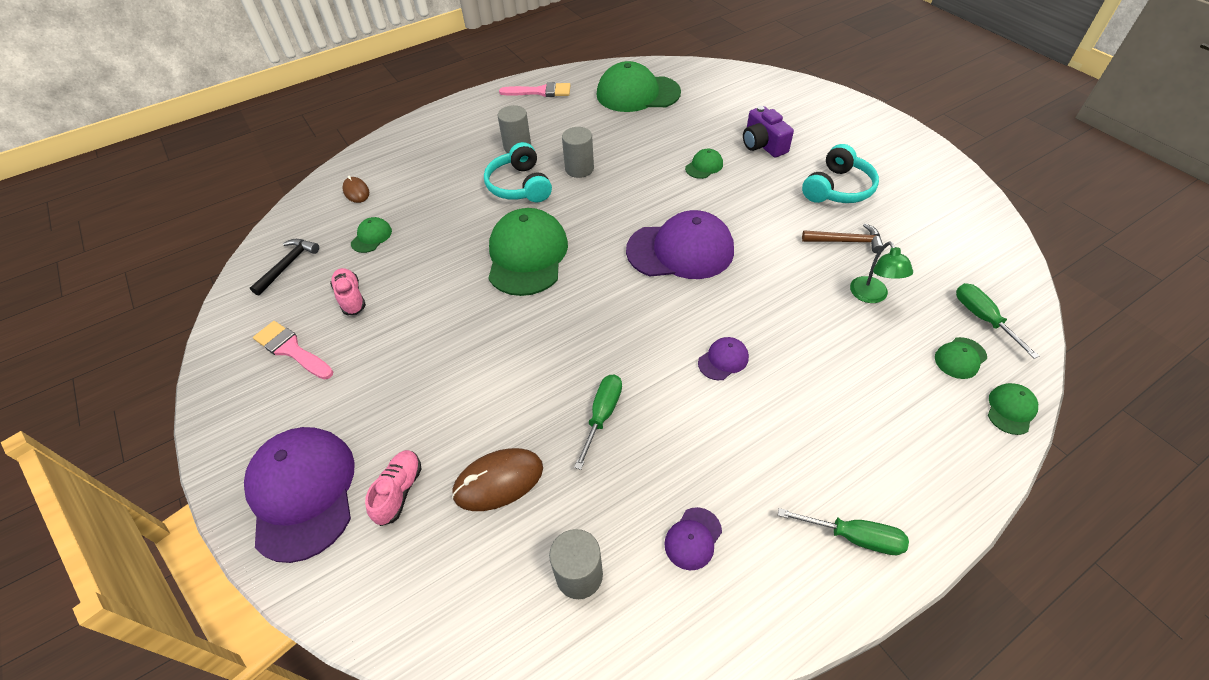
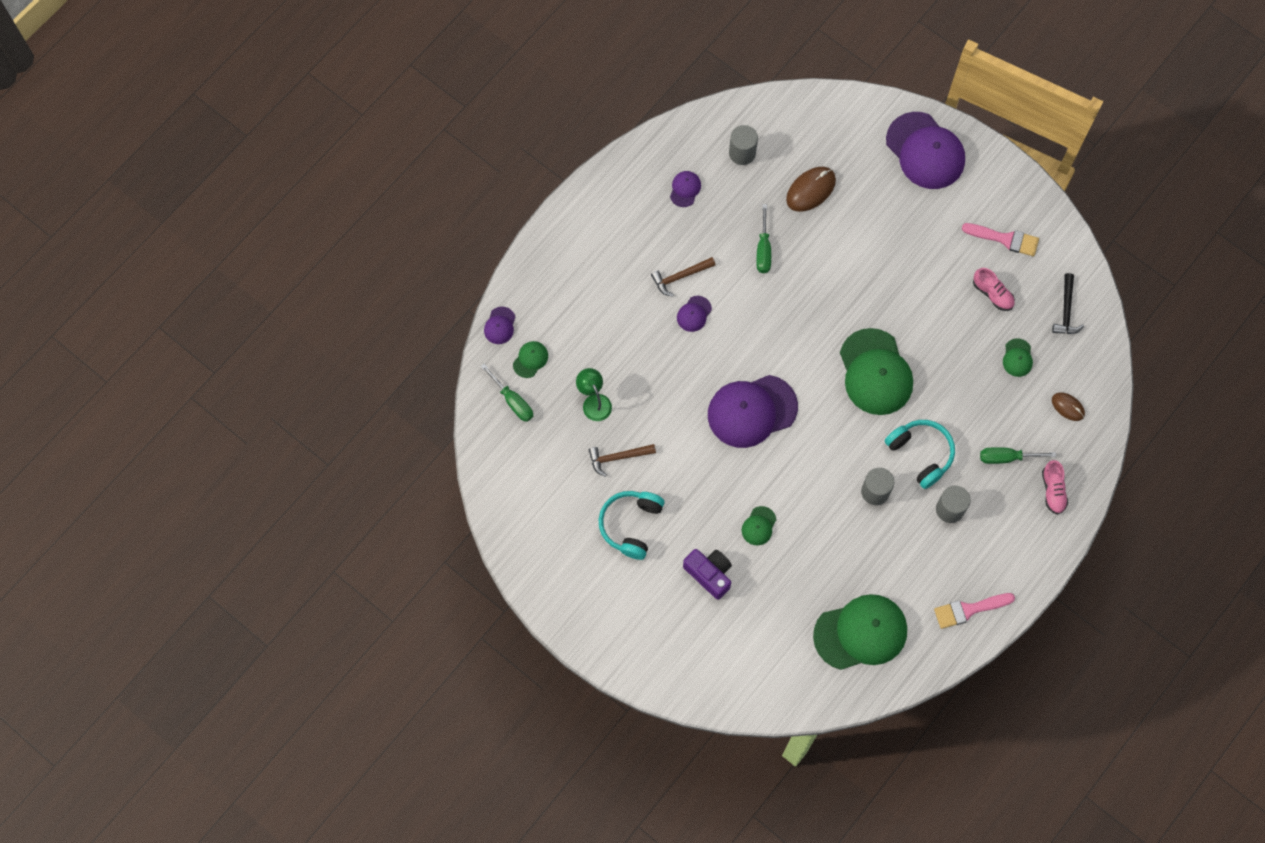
camera: 160 degrees right, 20 degrees up
pink shoe [365,450,421,526] -> pink shoe moved to [1042,460,1068,515]
green screwdriver [778,508,909,555] -> green screwdriver moved to [980,447,1056,464]
green cap [988,383,1038,435] -> purple cap [484,307,515,344]
none -> brown hammer [651,257,715,297]

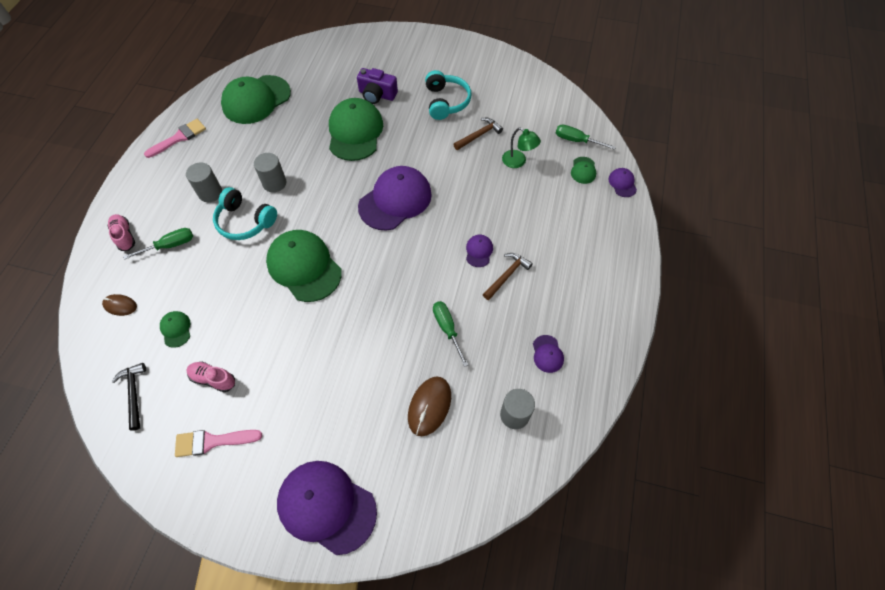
camera: 155 degrees right, 10 degrees down
green cap [742,506,776,545] -> green cap [329,98,383,161], size x2.27

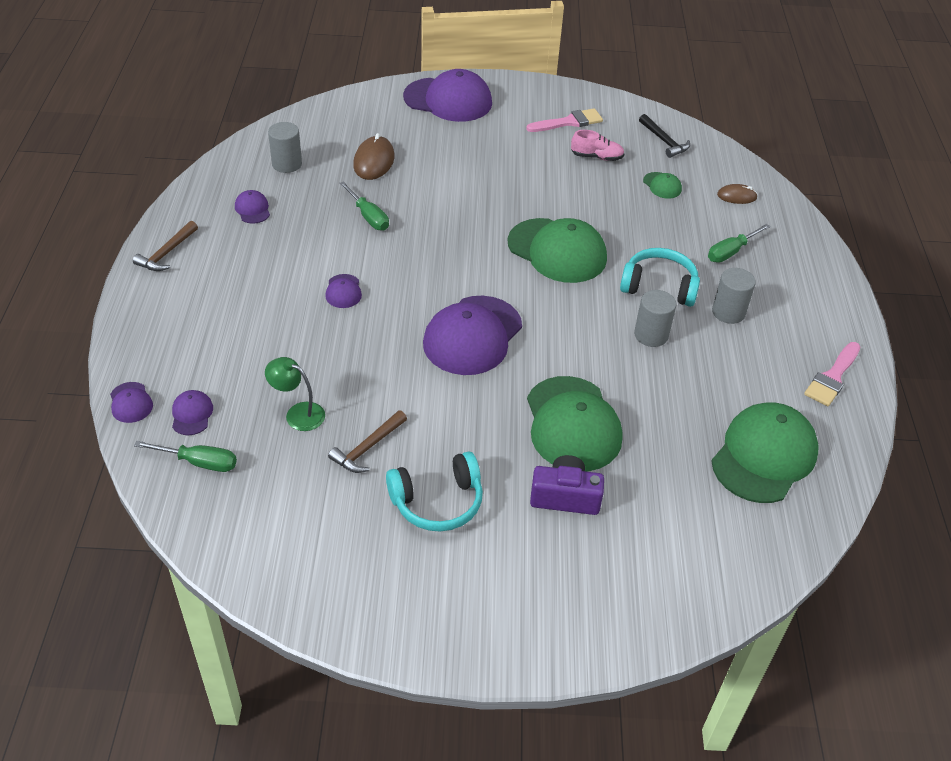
camera: 165 degrees right, 15 degrees down
pink shoe [107,214,135,251] -> none
turquoise headphones [425,70,471,120] -> turquoise headphones turned 90 degrees counterclockwise [386,451,483,532]
brown hammer [483,253,533,300] -> brown hammer moved to [133,221,198,271]
green cap [571,157,596,184] -> purple cap [172,390,213,435]

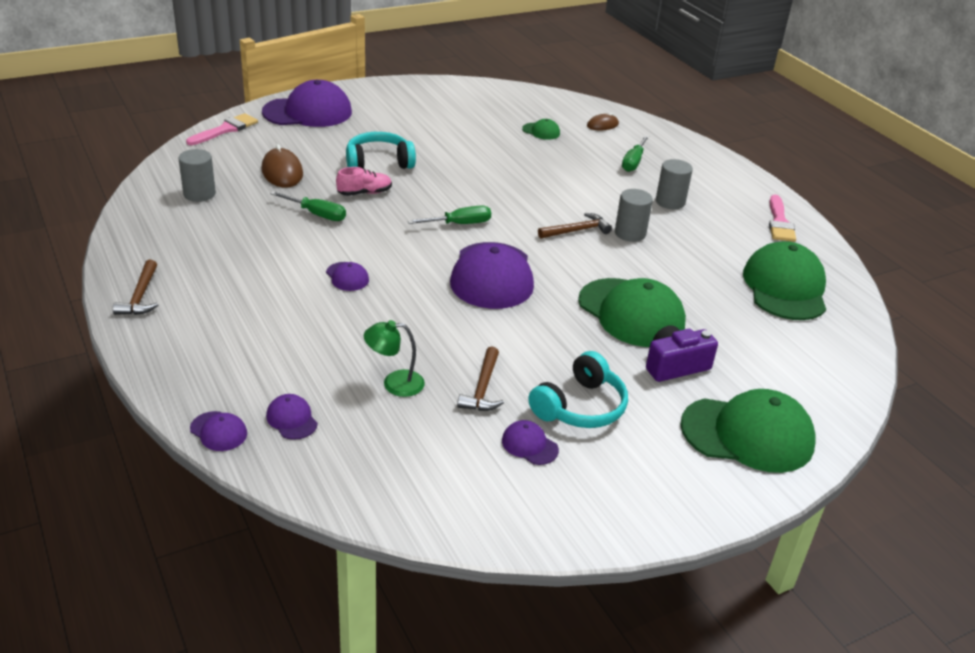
camera: 30 degrees left, 10 degrees down
green screwdriver [134,441,237,472] -> green screwdriver moved to [408,206,491,224]
purple cap [235,190,270,224] -> purple cap moved to [502,420,559,465]
green cap [508,218,607,283] -> green cap moved to [680,389,816,473]
pink brush [526,108,603,132] -> pink brush moved to [186,113,258,145]
pink shoe [571,130,625,161] -> pink shoe moved to [336,167,392,196]
turquoise headphones [620,248,700,307] -> turquoise headphones moved to [346,132,416,169]
black hammer [639,114,690,158] -> none
none -> brown hammer [538,213,612,239]

